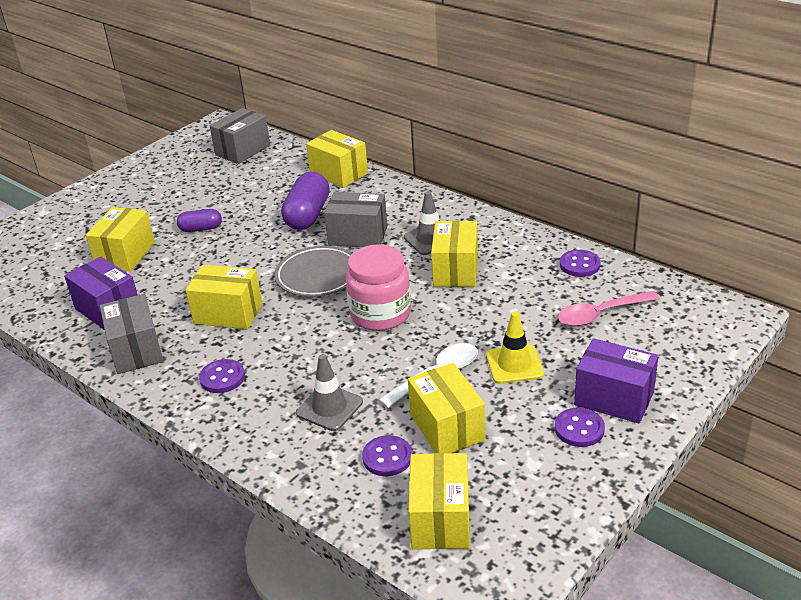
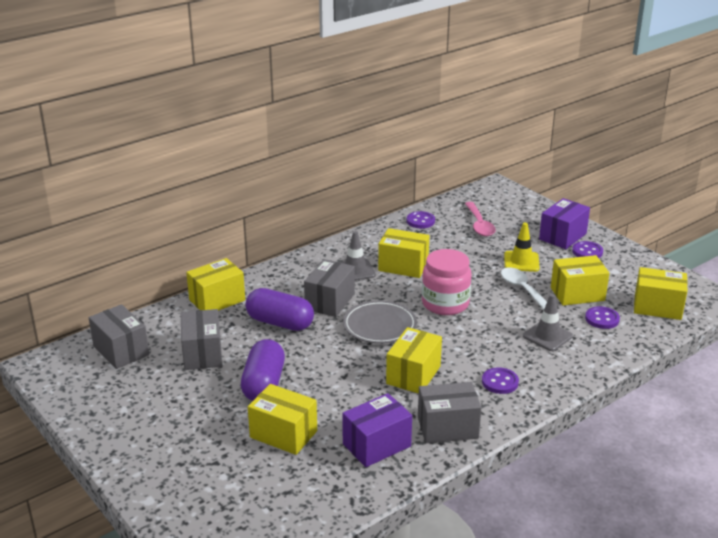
camera: 80 degrees left, 5 degrees down
purple capsule [177,209,222,232] -> purple capsule [241,339,285,401], size x1.77
none -> grey box [181,309,223,370]

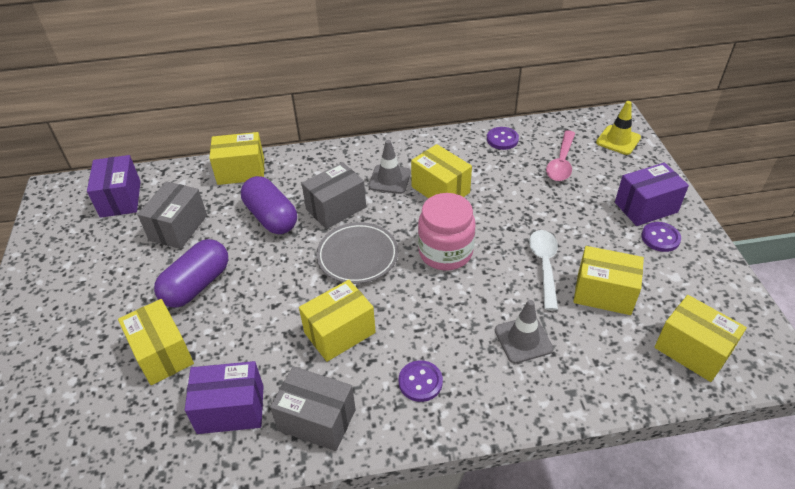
camera: 30 degrees right, 15 degrees up
grey box [89,304,149,369] -> purple box [87,155,141,218]
yellow traffic cone [504,223,540,272] -> yellow traffic cone moved to [596,101,641,155]
purple button [585,306,620,329] -> none

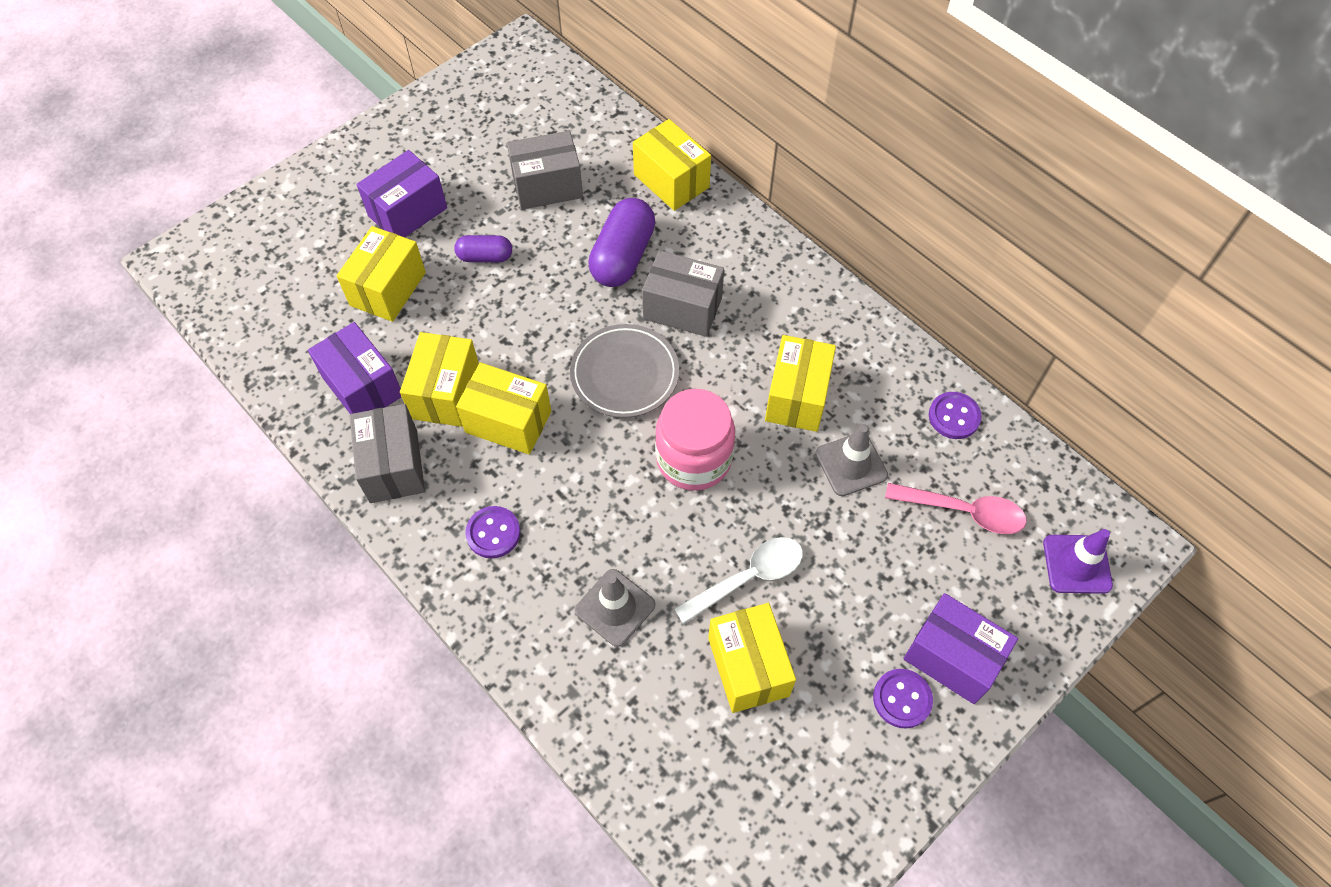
camera: 55 degrees right, 15 degrees up
purple box [87,155,141,218] -> purple box moved to [356,150,447,237]
purple capsule [154,239,228,308] -> purple capsule [454,235,512,262], size x0.57
grey traffic cone [368,140,411,194] -> grey traffic cone moved to [815,425,888,496]
pink spoon [546,131,575,181] -> pink spoon turned 150 degrees counterclockwise [885,483,1027,534]
yellow traffic cone [596,101,641,155] -> purple traffic cone [1043,529,1113,594]
yellow box [654,295,747,382] -> yellow box moved to [400,332,479,427]

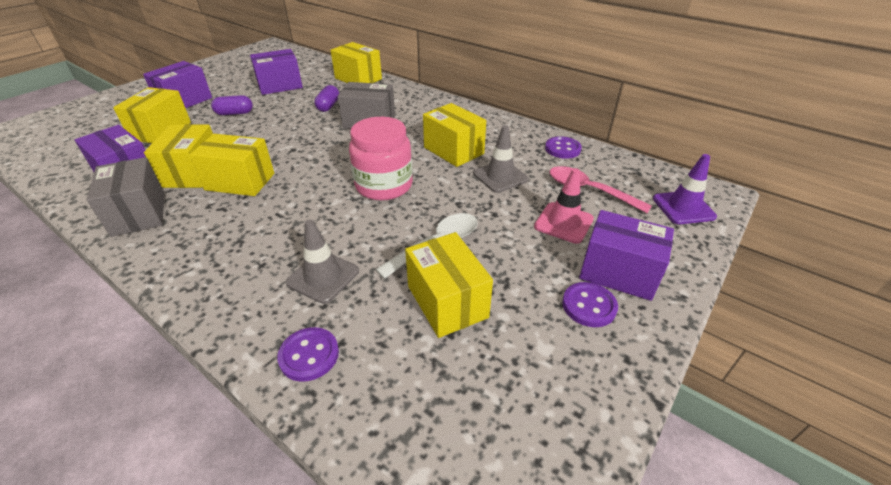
camera: 10 degrees left, 20 degrees down
purple button [465,506,520,558] -> purple button moved to [277,327,339,382]
grey box [507,131,583,210] -> purple box [250,49,303,95]
grey plate [570,324,679,418] -> none
purple capsule [588,198,655,287] -> purple capsule [314,85,339,112], size x0.57
yellow box [765,335,836,432] -> yellow box turned 45 degrees counterclockwise [423,103,486,167]
pink spoon [885,483,1027,534] -> pink spoon turned 150 degrees counterclockwise [549,166,652,213]
none -> pink traffic cone [534,168,594,244]

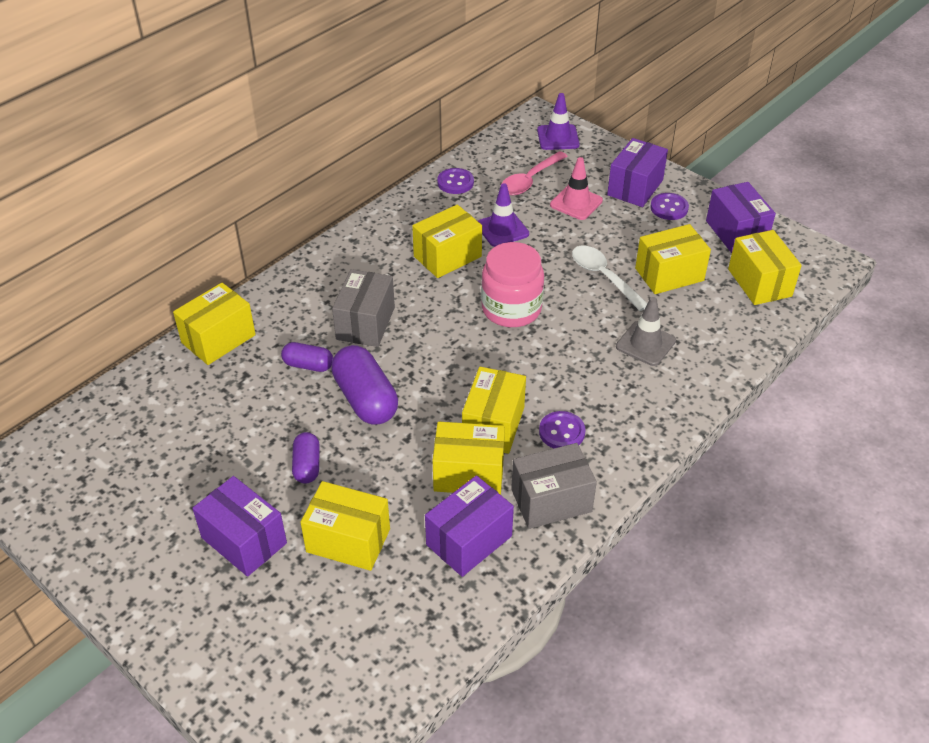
camera: 85 degrees left, 5 degrees up
purple box [250,49,303,95] -> purple box moved to [706,182,776,253]
purple button [277,327,339,382] -> purple button moved to [539,411,586,448]
grey traffic cone [473,125,529,193] -> purple traffic cone [478,183,529,247]
none -> purple capsule [331,345,398,425]
none -> yellow box [728,230,802,305]

